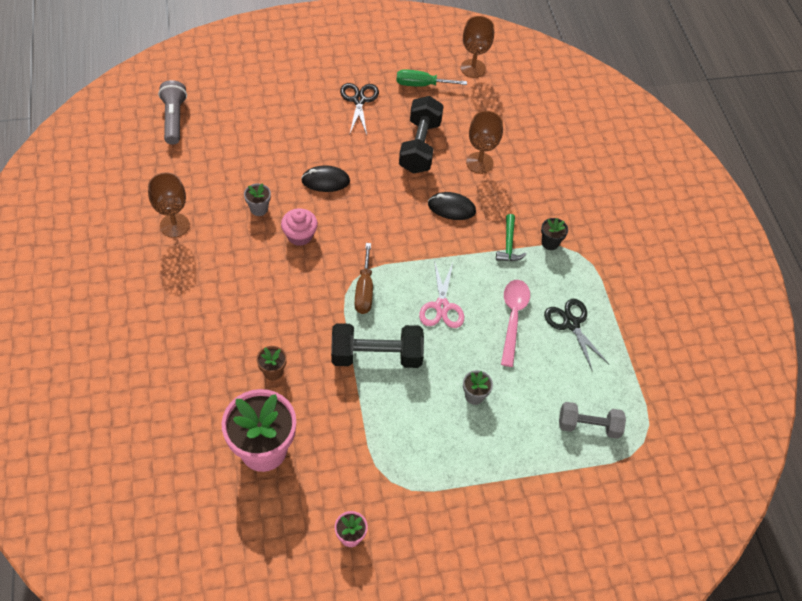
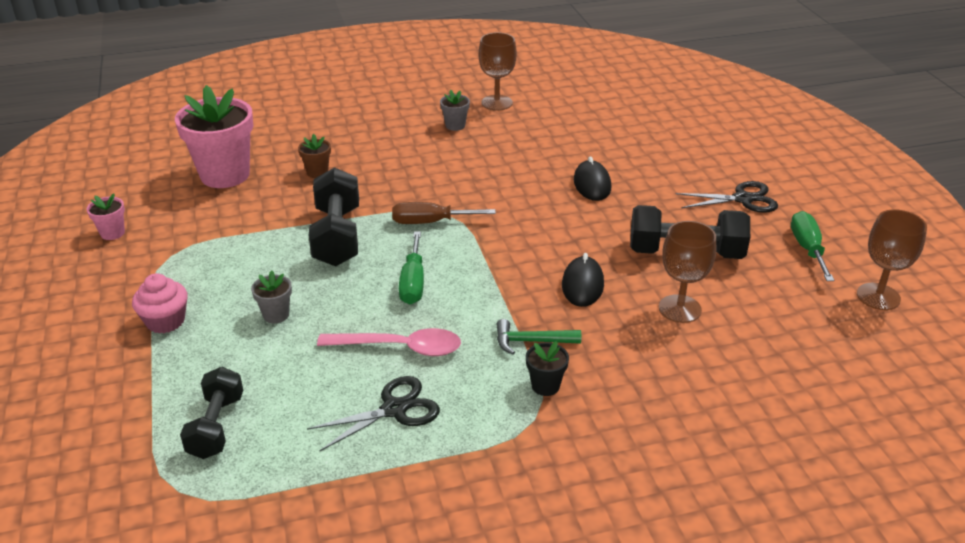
camera: 90 degrees right, 20 degrees down
grey flashlight [158,80,187,145] -> none
grey flower pot [244,183,271,216] -> grey flower pot moved to [440,90,470,131]
pink cupcake [281,208,318,246] -> pink cupcake moved to [132,273,188,333]
pink scissors [419,260,464,328] -> green screwdriver [399,231,424,304]
grey dumbbell [559,402,626,439] -> black dumbbell [180,367,243,459]

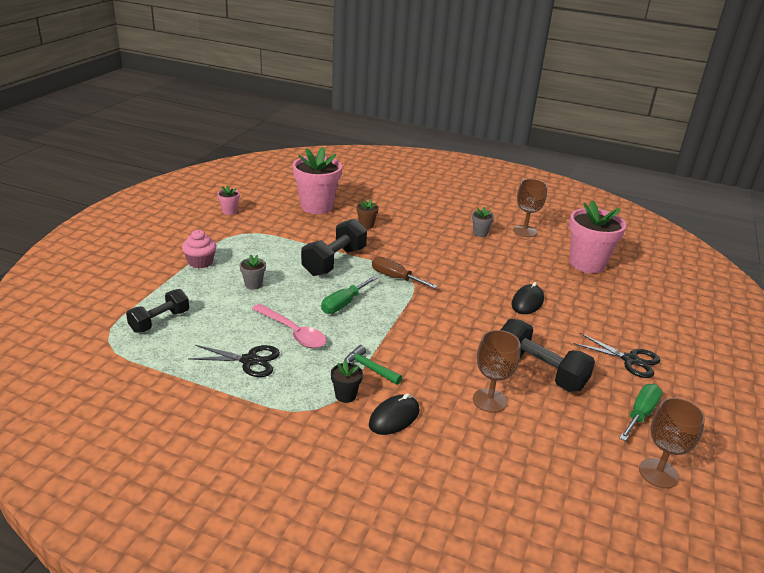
camera: 35 degrees right, 5 degrees down
black mouse [562,253,604,307] -> black mouse moved to [369,393,419,435]
none -> pink flower pot [569,200,626,273]

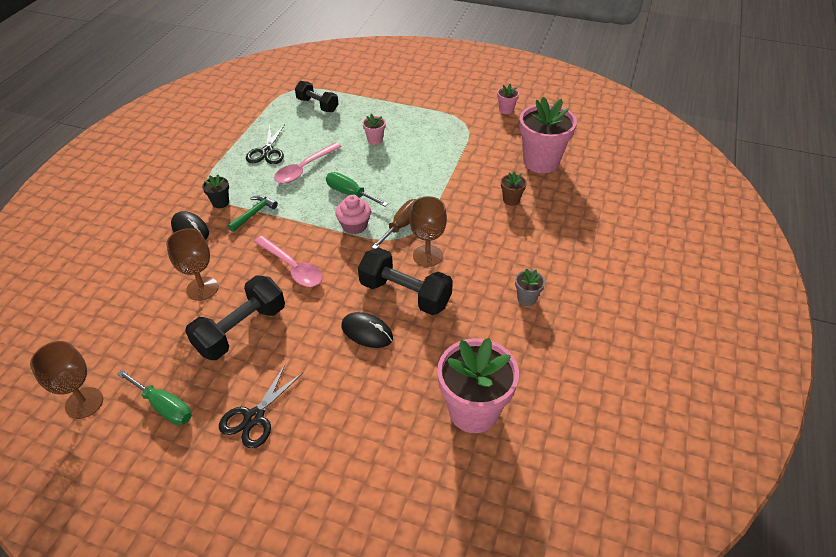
camera: 90 degrees right, 15 degrees up
pink cupcake [182,230,216,268] -> pink cupcake moved to [335,195,371,234]
grey flower pot [240,254,266,290] -> pink flower pot [363,114,386,145]
black dumbbell [301,219,367,276] -> black dumbbell moved to [358,248,453,315]
brown goblet [513,179,547,237] -> brown goblet moved to [410,196,447,267]
none -> pink spoon [254,236,323,287]

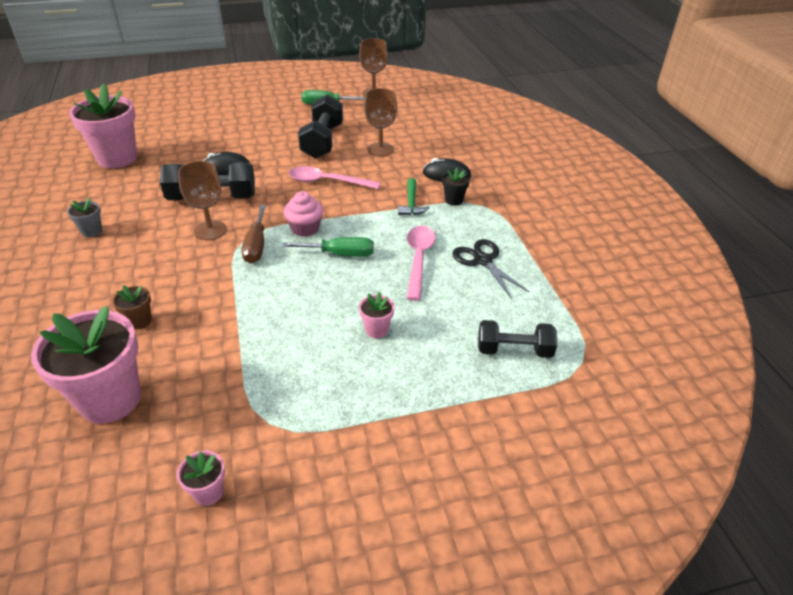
camera: 145 degrees right, 5 degrees down
black scissors [219,365,303,448] -> none

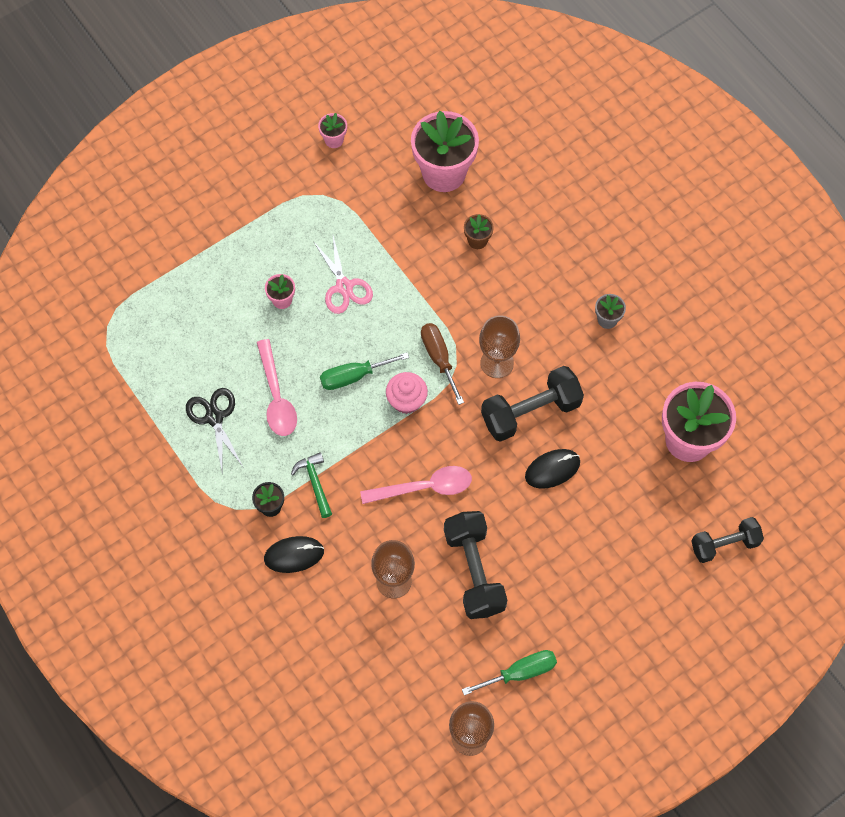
camera: 160 degrees right, 25 degrees up
black scissors [452,239,530,299] -> black scissors turned 150 degrees counterclockwise [186,388,244,471]
black dumbbell [478,320,557,358] -> black dumbbell moved to [691,517,764,563]
none -> pink scissors [313,236,373,314]

